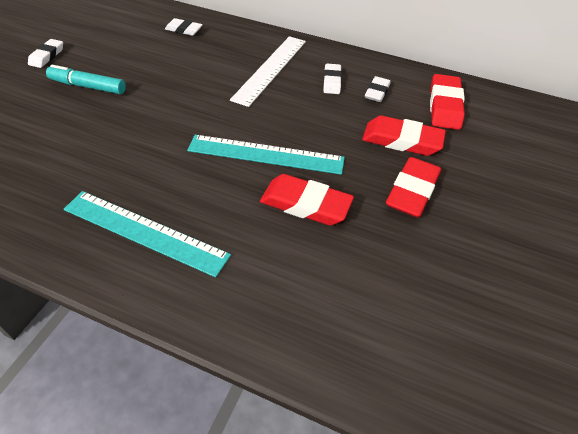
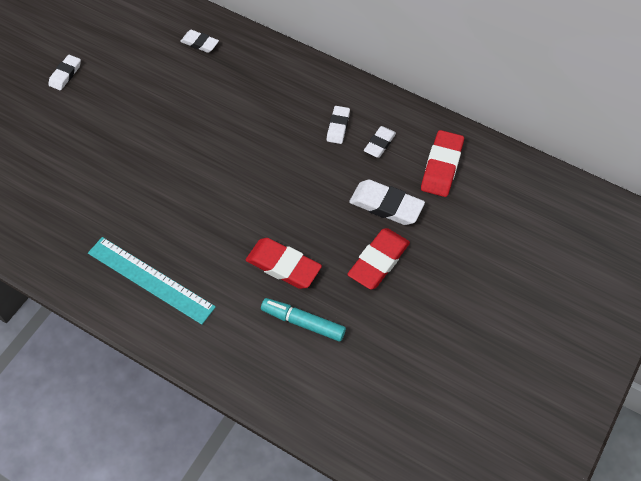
camera: 10 degrees right, 10 degrees up
turquoise marker [46,65,126,94] -> turquoise marker moved to [261,298,346,342]
turquoise ruler [187,135,345,175] -> none
white ruler [230,36,306,107] -> none
red eraser [362,115,446,156] -> white eraser [349,180,425,225]

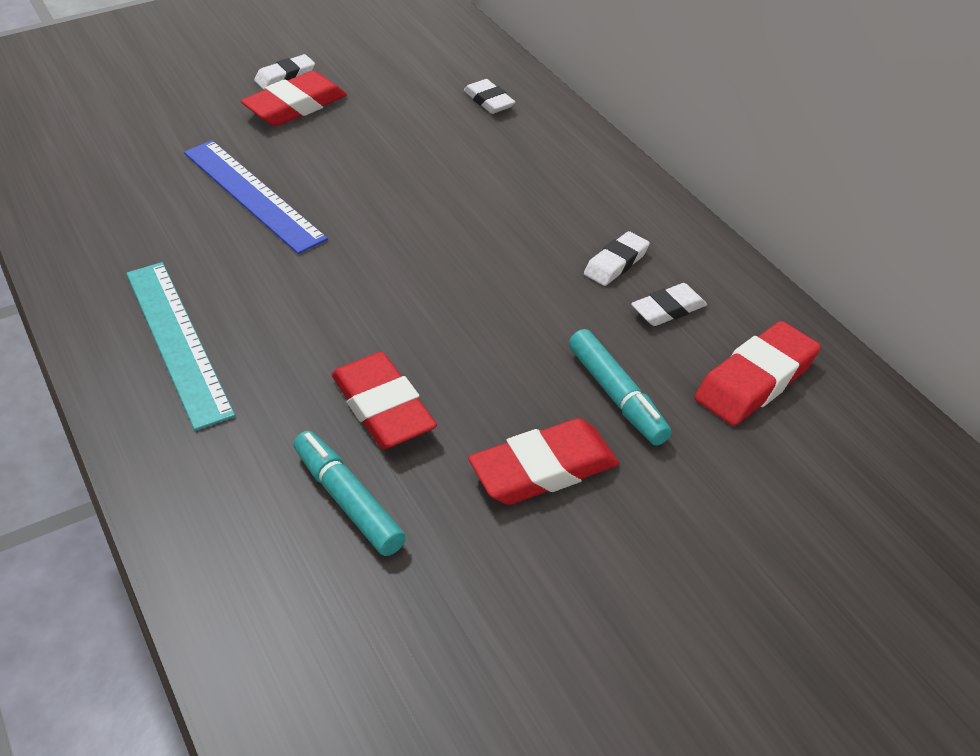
camera: 30 degrees right, 15 degrees down
white eraser [349,180,425,225] -> turquoise marker [569,329,671,445]
none -> blue ruler [184,140,328,254]
none -> red eraser [241,71,347,126]

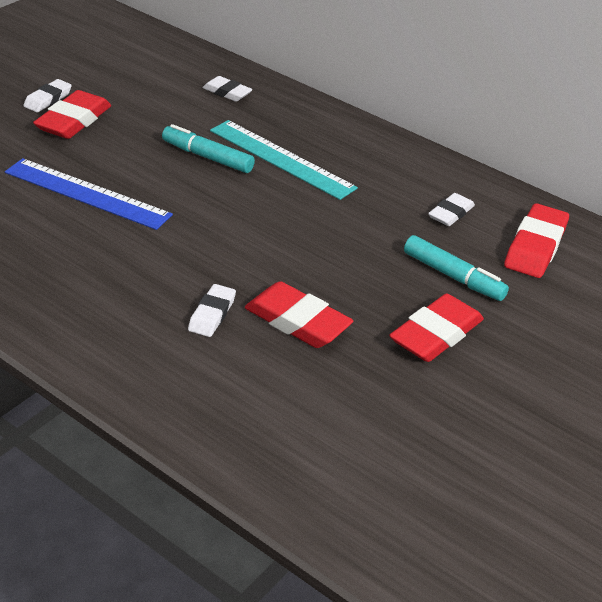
camera: 25 degrees left, 5 degrees down
turquoise ruler [126,262,235,431] -> turquoise ruler moved to [210,120,358,200]
turquoise marker [294,431,406,556] -> turquoise marker moved to [162,124,255,173]
white eraser [584,231,650,286] -> white eraser moved to [188,284,236,337]

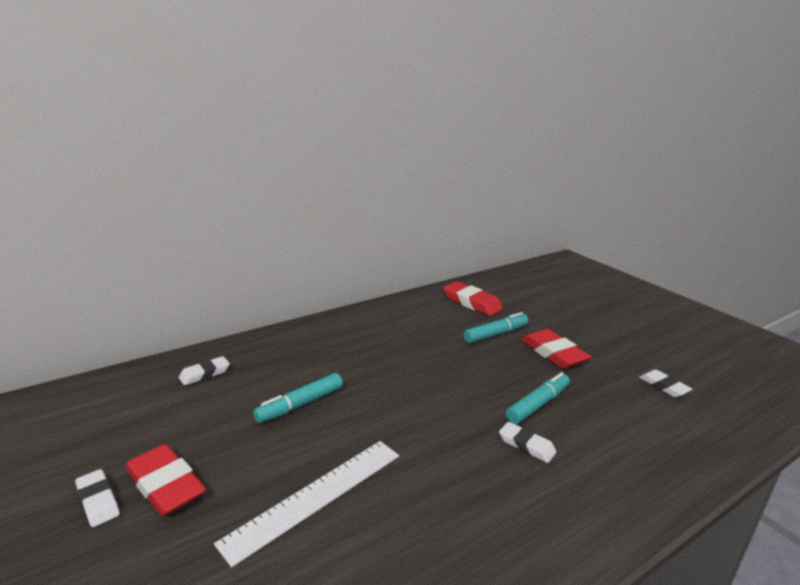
camera: 70 degrees left, 15 degrees down
blue ruler [5,158,173,230] -> white ruler [214,441,399,568]
turquoise ruler [210,120,358,200] -> none
red eraser [245,281,353,348] -> turquoise marker [506,372,570,424]
white eraser [428,193,475,226] -> white eraser moved to [639,369,692,398]

